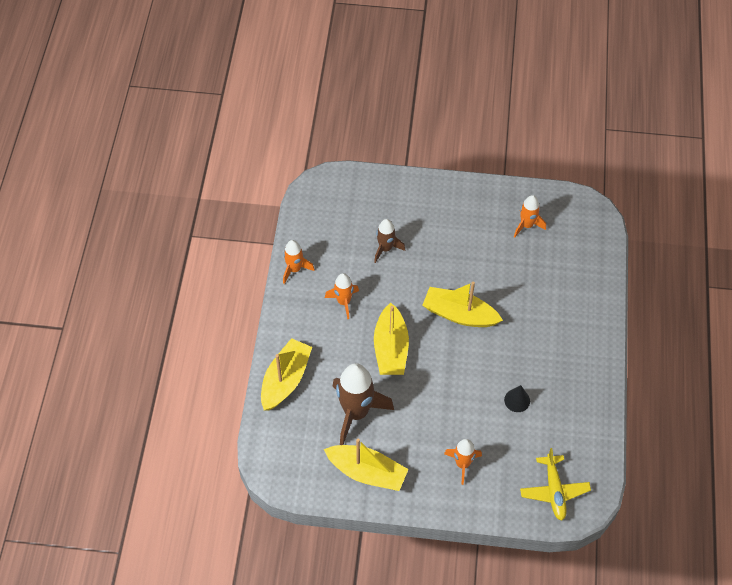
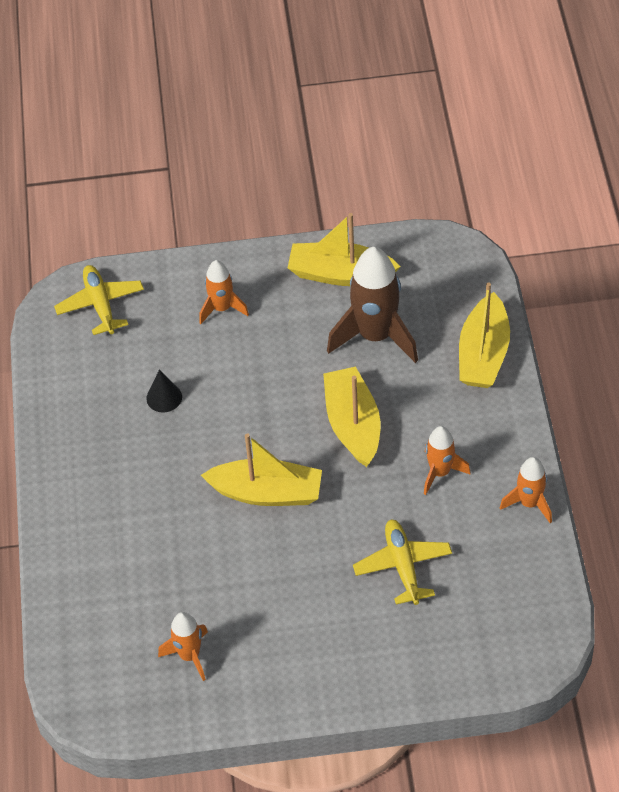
camera: 170 degrees right, 5 degrees down
brown rocket [374,219,405,263] -> yellow plane [353,520,452,605]

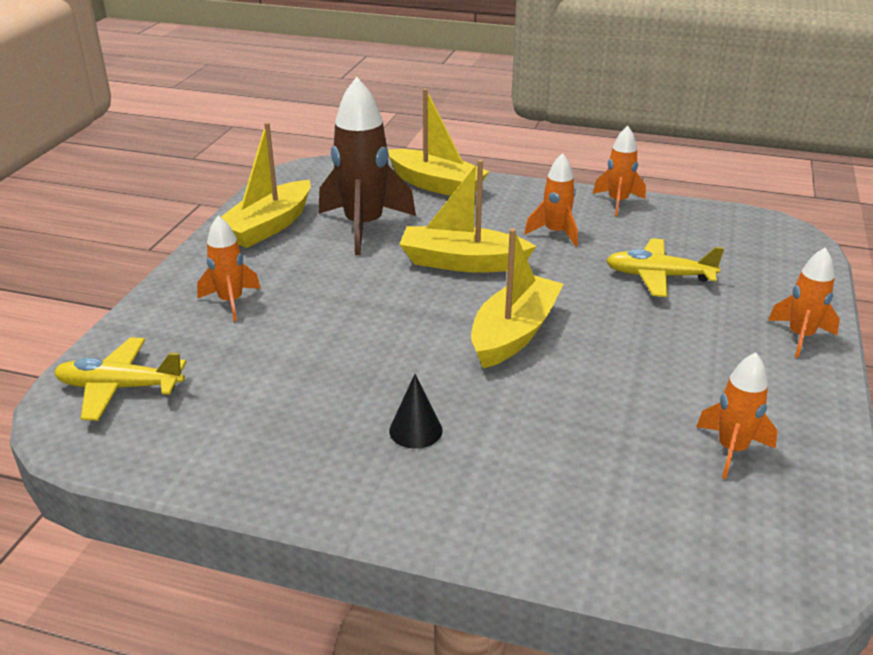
camera: 70 degrees left, 20 degrees down
black cone [147,369,182,412] -> black cone moved to [389,374,443,449]
none -> orange rocket [768,247,840,358]

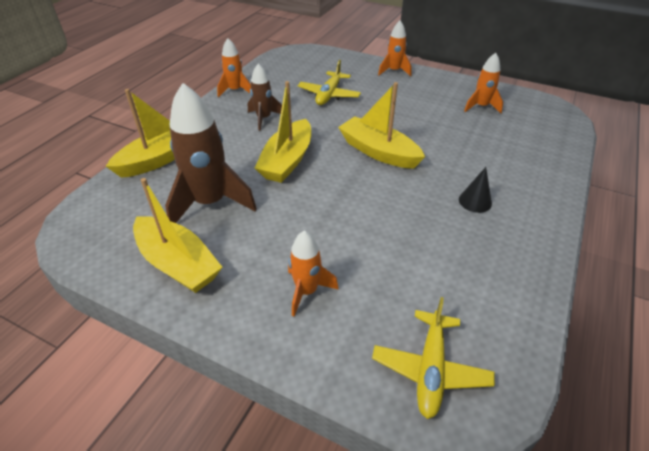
camera: 80 degrees left, 10 degrees up
orange rocket [524,153,578,247] -> brown rocket [248,64,282,131]

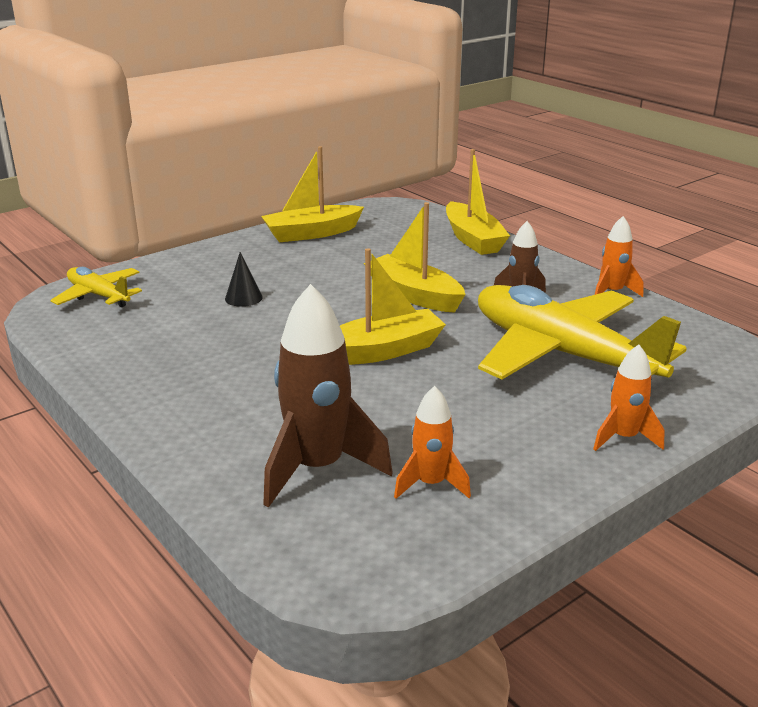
camera: 115 degrees right, 15 degrees down
brown rocket [165,83,257,223] -> brown rocket moved to [263,284,393,508]
orange rocket [288,231,339,317] -> none
yellow plane [298,60,361,105] -> yellow plane [478,285,687,380], size x2.05
black cone [459,167,492,213] -> black cone moved to [225,252,263,307]

